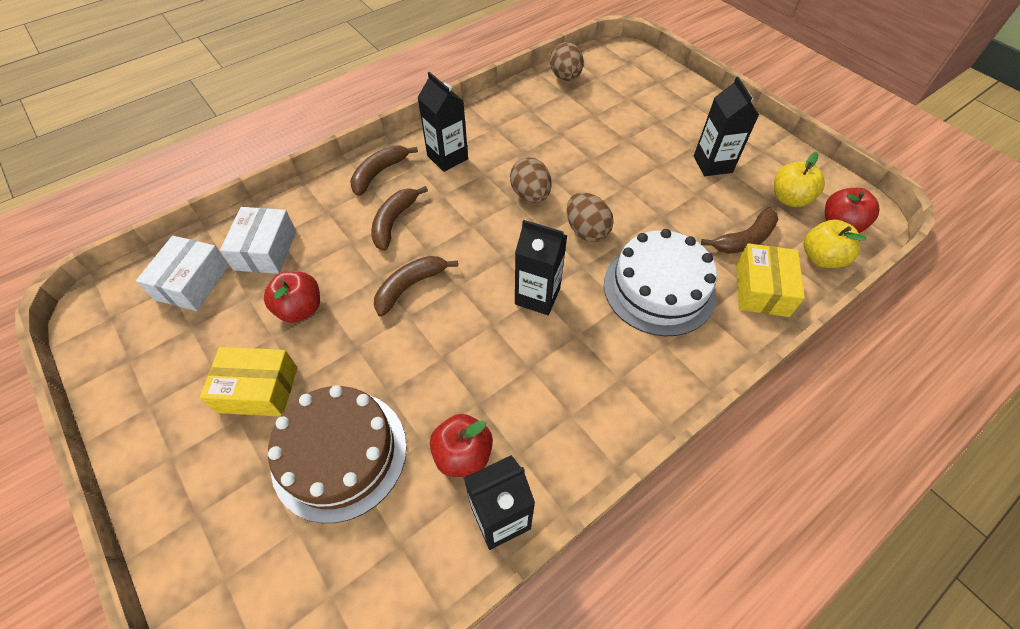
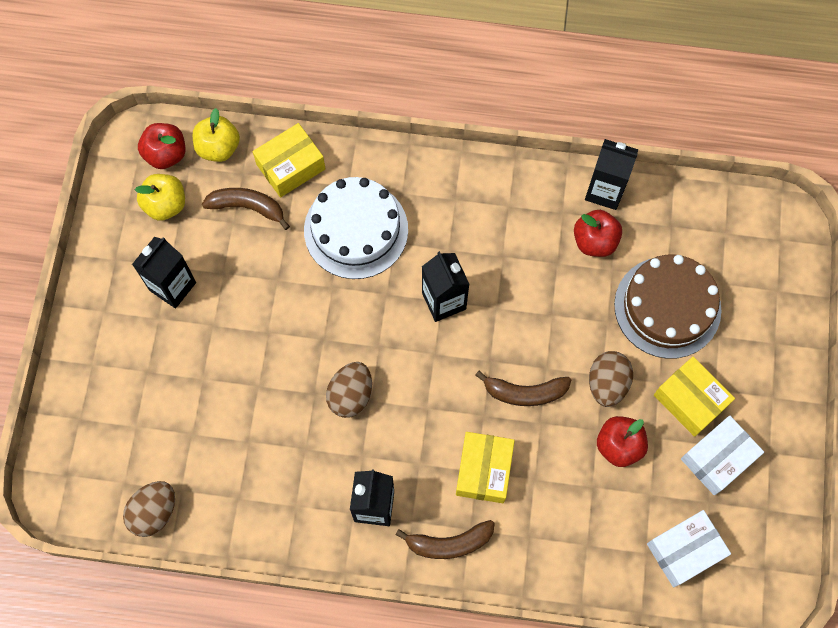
camera: 135 degrees left, 15 degrees up
white box [220,207,296,274] -> white box moved to [681,415,764,496]
brown banana [371,186,428,251] -> yellow box [456,432,515,503]
brown egg [567,192,614,242] -> brown egg moved to [589,351,633,407]

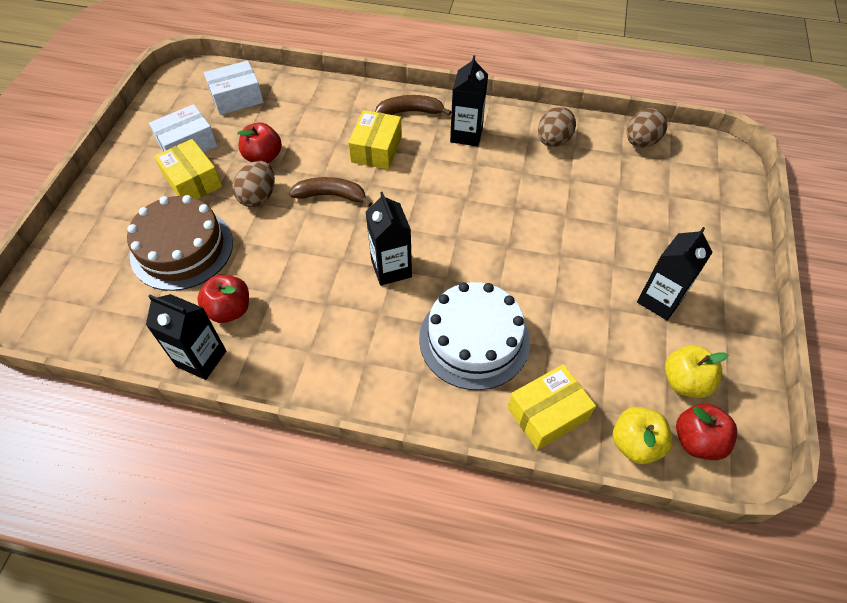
camera: 175 degrees left, 15 degrees down
brown banana [202,188,290,230] -> none
brown egg [326,362,372,418] -> brown egg moved to [538,107,576,147]

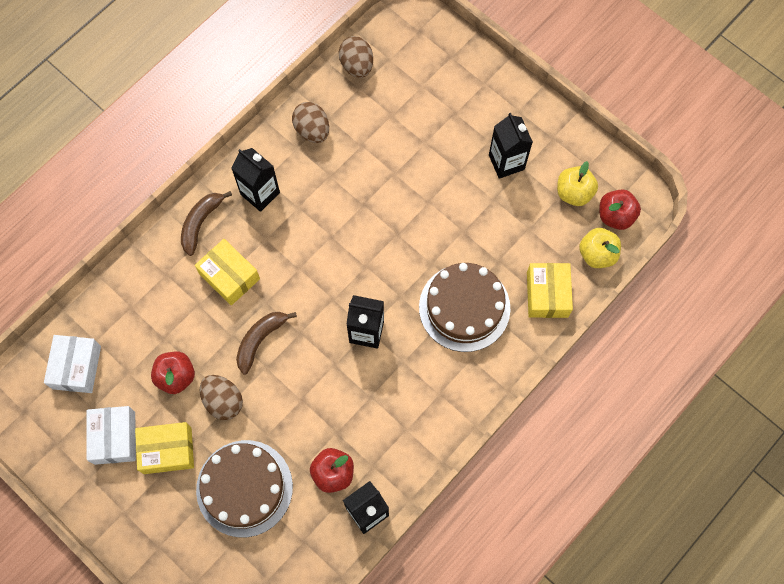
camera: 60 degrees left, 15 degrees up
white cake [419,282,530,390] -> brown cake [419,263,511,352]

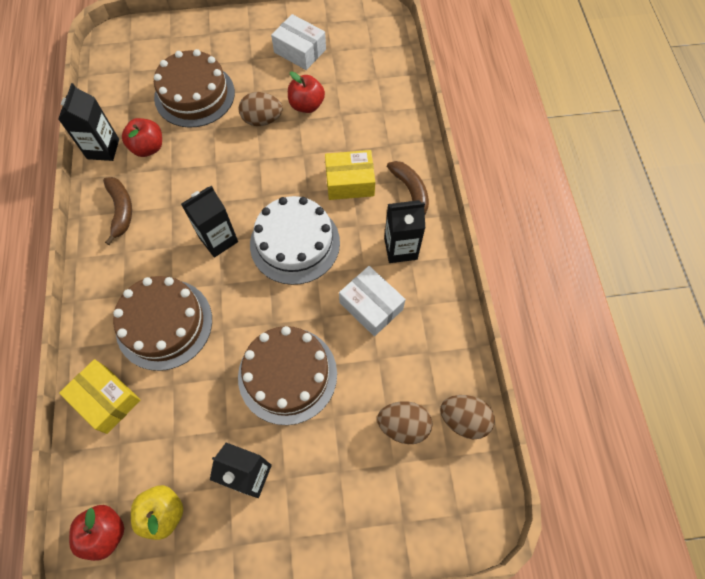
camera: 130 degrees right, 5 degrees down
white box [44,335,101,393] -> white box moved to [339,266,406,336]
yellow box [135,422,194,474] -> none
brown banana [236,312,297,375] -> brown banana moved to [103,177,132,245]
brown egg [292,102,329,143] -> brown egg moved to [377,401,432,444]
yellow apple [579,228,621,268] -> none
none -> brown cake [238,326,337,425]
none -> white cake [250,196,340,285]

